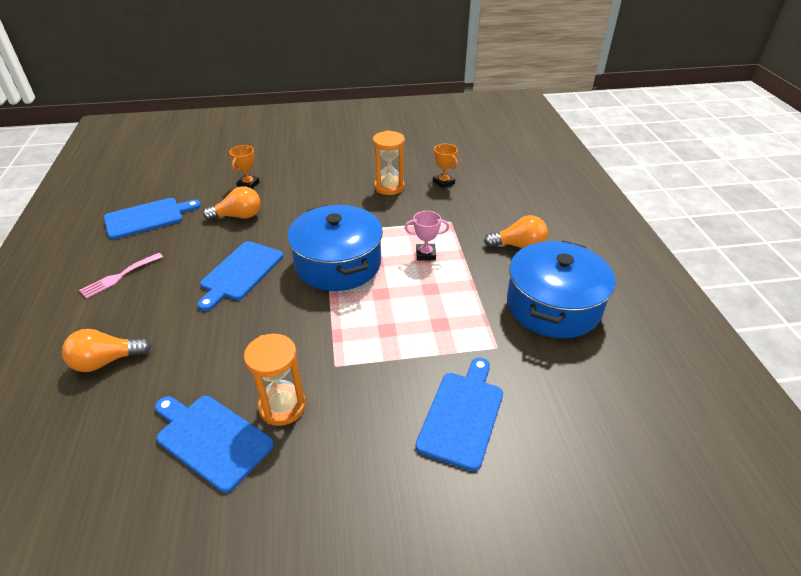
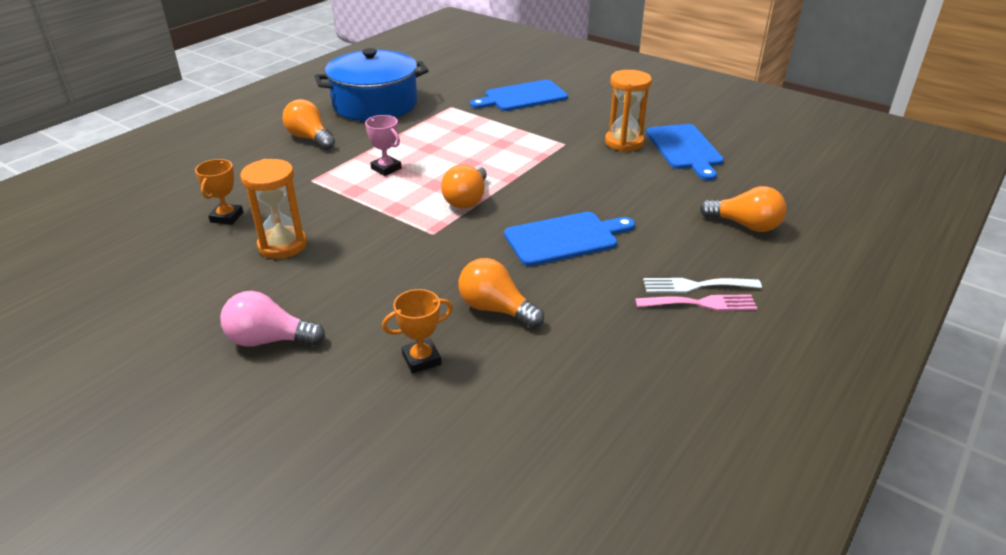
camera: 135 degrees left, 5 degrees down
blue cutting board [104,198,201,239] -> none
blue pot [287,205,383,291] -> orange light bulb [441,165,487,208]
none -> pink light bulb [220,291,325,347]
none -> white fork [643,278,762,293]

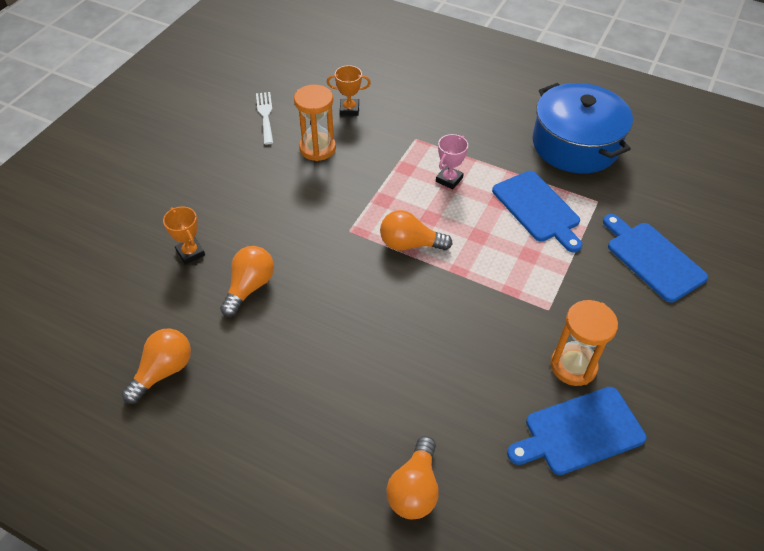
camera: 80 degrees right, 15 degrees up
pink light bulb [220,291,325,347] -> none
orange light bulb [282,99,335,150] -> orange light bulb moved to [122,329,191,404]
blue cutting board [504,212,635,266] -> blue cutting board moved to [492,171,582,253]
pink fork [635,294,758,311] -> none
white fork [643,278,762,293] -> white fork moved to [256,92,273,145]

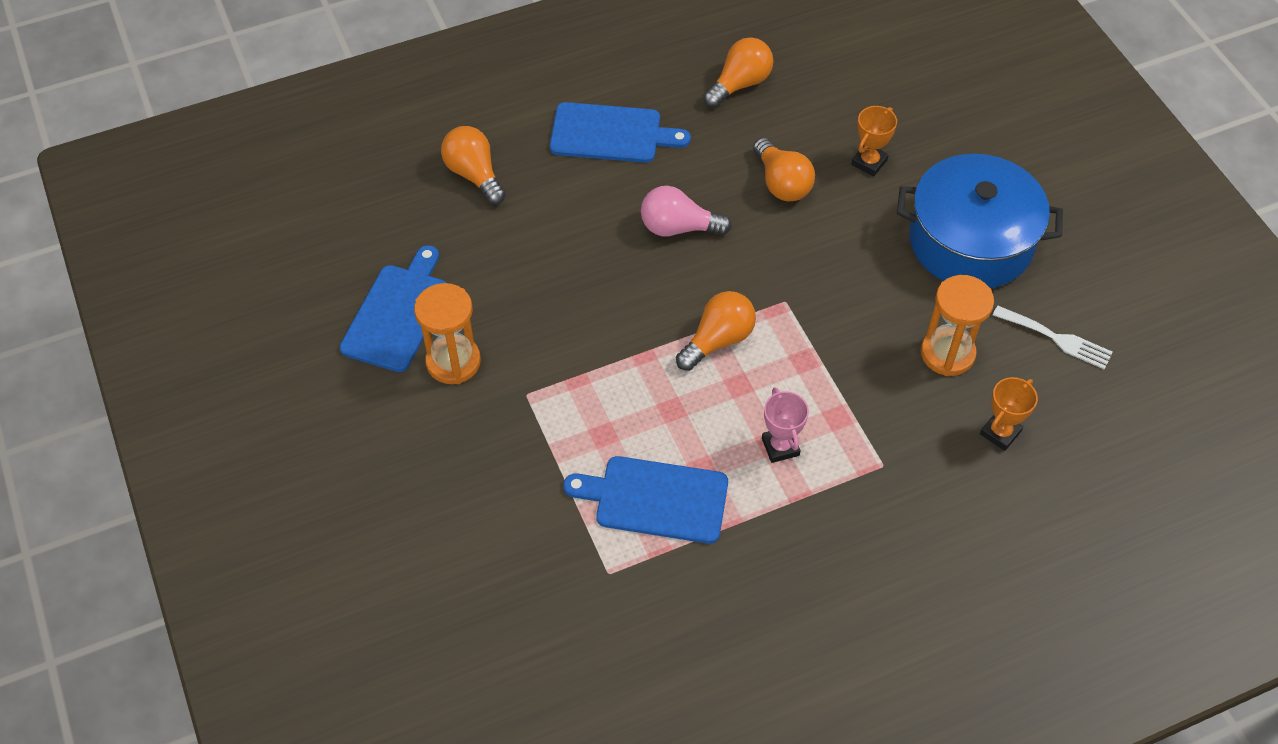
camera: 130 degrees right, 5 degrees up
orange light bulb [122,329,191,404] -> orange light bulb turned 120 degrees counterclockwise [703,37,773,108]
orange trophy [163,207,205,265] -> orange trophy turned 60 degrees counterclockwise [851,106,897,176]
blue pot [532,83,633,173] -> blue pot moved to [897,154,1063,288]
blue cutting board [603,214,708,302] -> blue cutting board moved to [550,102,691,163]
none -> pink light bulb [641,186,732,236]

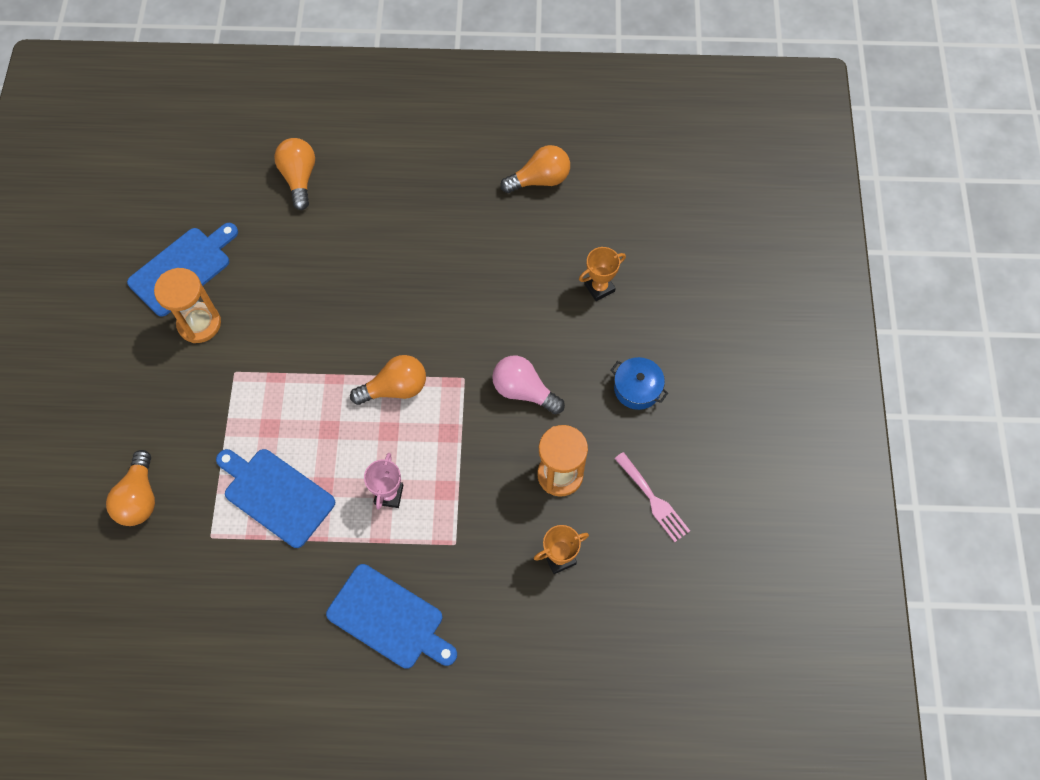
camera: 25 degrees right, 10 degrees up
blue cutting board [550,102,691,163] -> blue cutting board moved to [326,564,457,669]
pink light bulb [641,186,732,236] -> pink light bulb moved to [492,356,565,414]
orange light bulb [753,138,815,201] -> orange light bulb moved to [106,450,155,526]
blue pot [897,154,1063,288] -> blue pot [610,357,668,410], size x0.44
white fork [993,306,1113,370] -> pink fork [614,452,690,542]

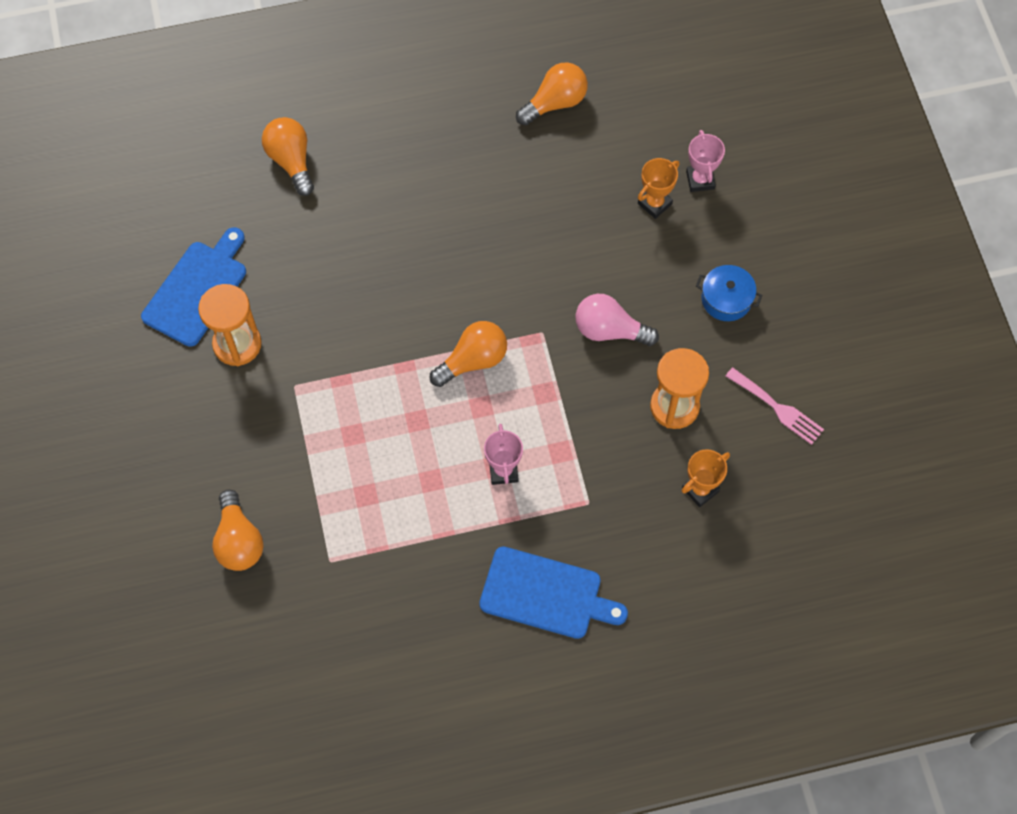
camera: 15 degrees left, 0 degrees up
blue cutting board [216,449,335,548] -> none
none -> pink trophy [686,130,725,192]

